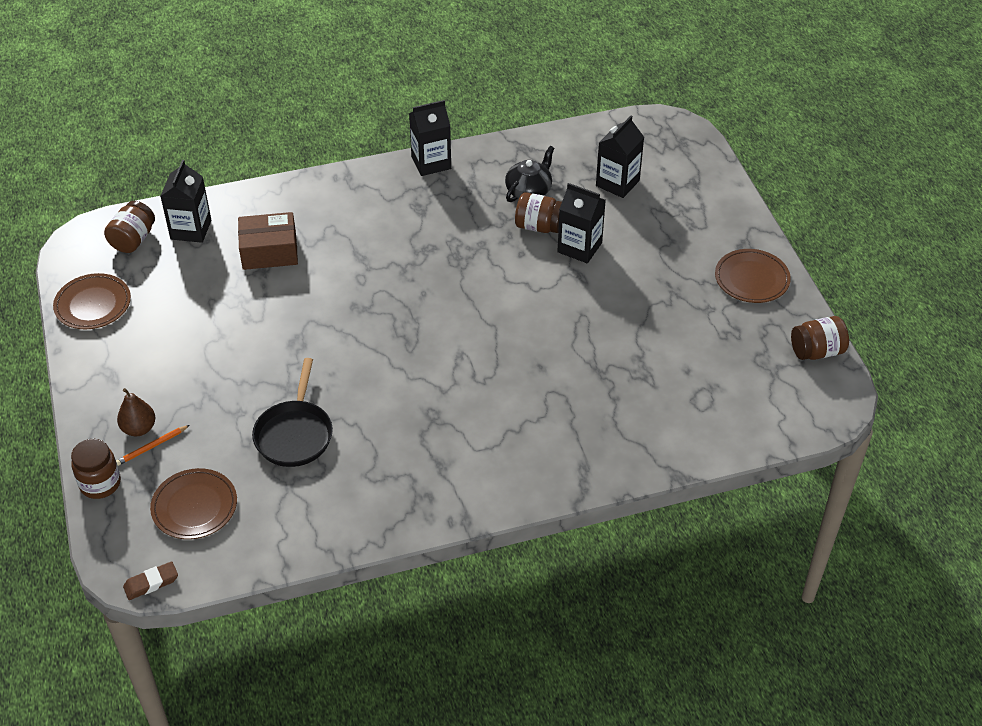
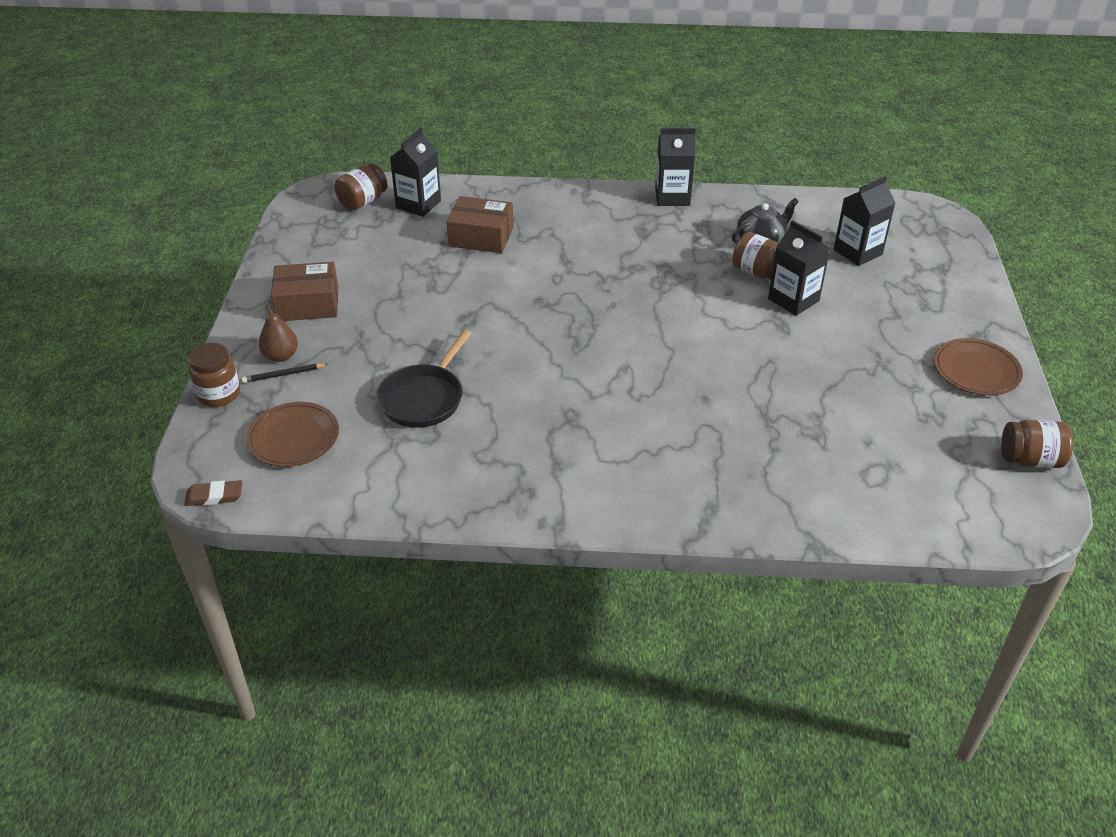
camera: 20 degrees right, 5 degrees down
brown plate [53,273,131,329] -> none
orange pencil [116,425,190,466] -> black pencil [241,363,328,383]
none -> brown box [271,262,338,321]

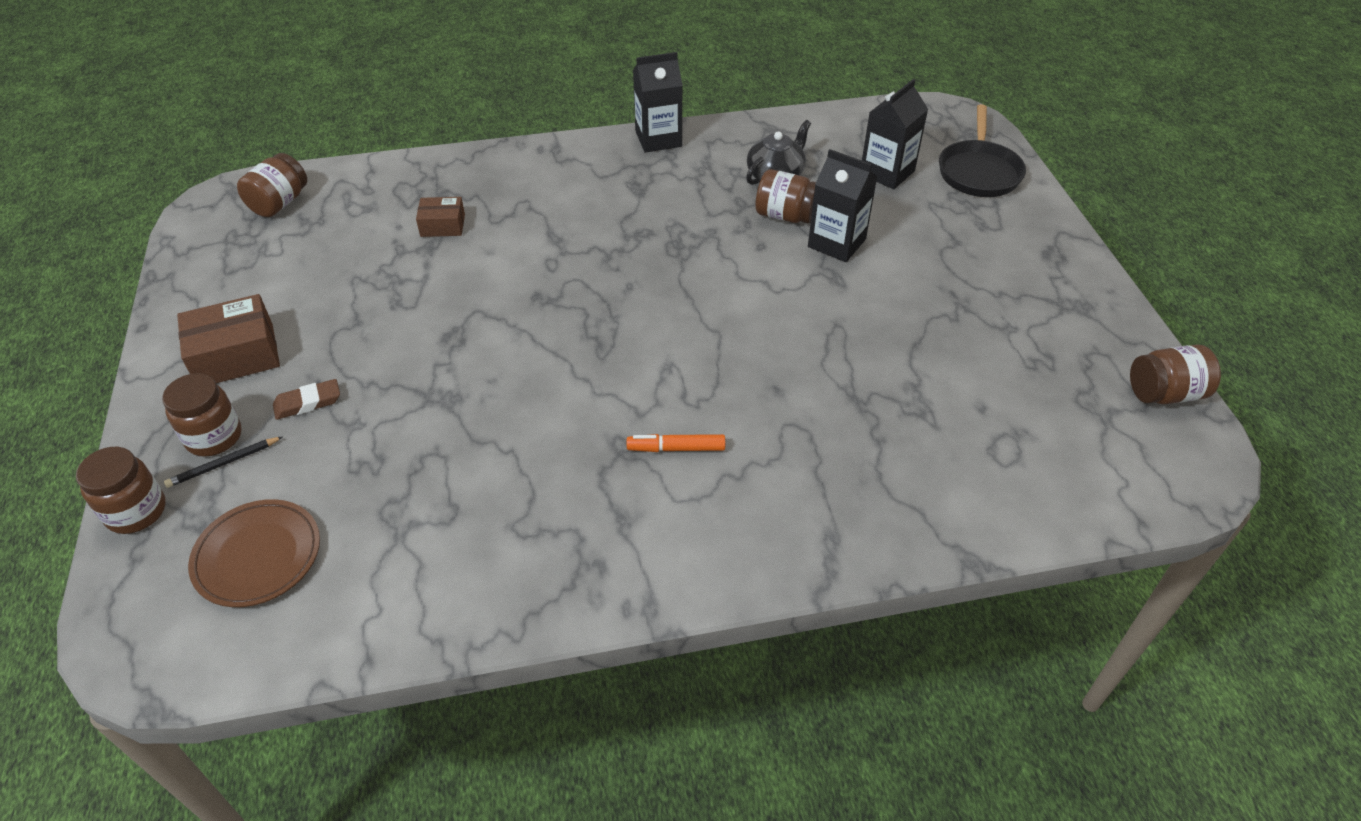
camera: 15 degrees left, 5 degrees up
brown eraser [184,480,243,506] -> brown eraser moved to [273,379,340,420]
brown pear [258,305,298,362] -> brown jar [162,373,242,457]
black pan [377,330,471,428] -> black pan moved to [939,104,1026,197]
black carton [390,128,441,217] -> none
brown box [447,196,513,253] -> brown box [416,197,465,237], size x0.59
brown plate [934,338,1023,396] -> none
none -> orange marker [627,434,725,452]

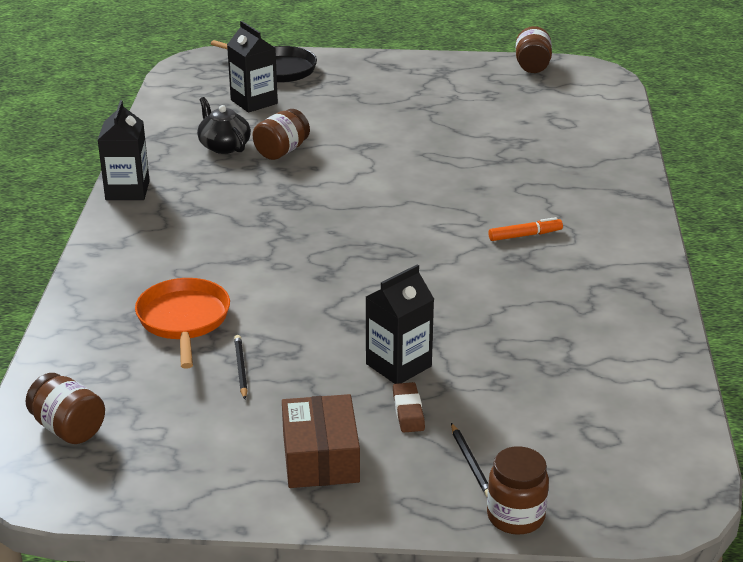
camera: 75 degrees left, 15 degrees down
brown jar [162,373,242,457] -> none
brown plate [188,499,320,607] -> none
brown box [416,197,465,237] -> orange pan [135,278,230,369]
orange marker [627,434,725,452] -> orange marker turned 120 degrees counterclockwise [489,217,563,241]
black carton [808,149,877,262] -> black carton moved to [366,264,434,384]
none -> black pencil [234,335,248,399]

